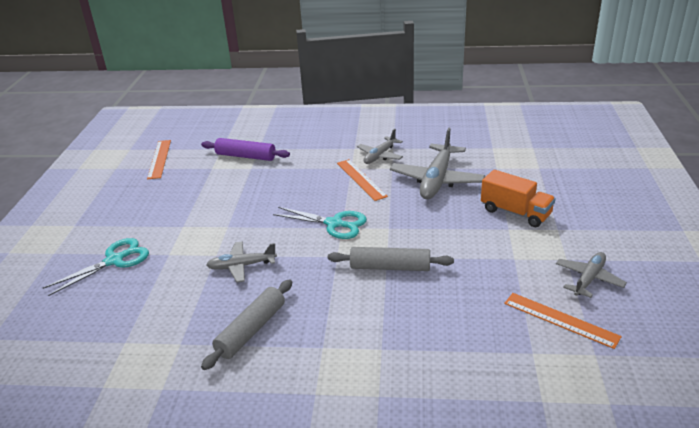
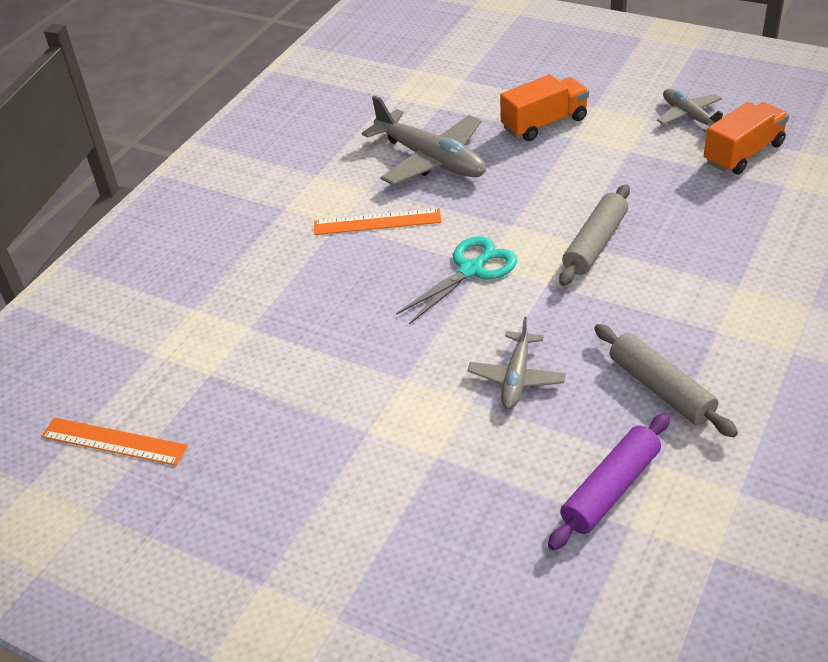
camera: 65 degrees left, 10 degrees up
turquoise scissors [43,238,149,296] -> none
purple rolling pin [201,138,290,161] -> purple rolling pin moved to [548,413,670,550]
grey plane [357,129,403,164] -> none
orange ruler [504,293,622,349] -> orange truck [704,102,789,174]

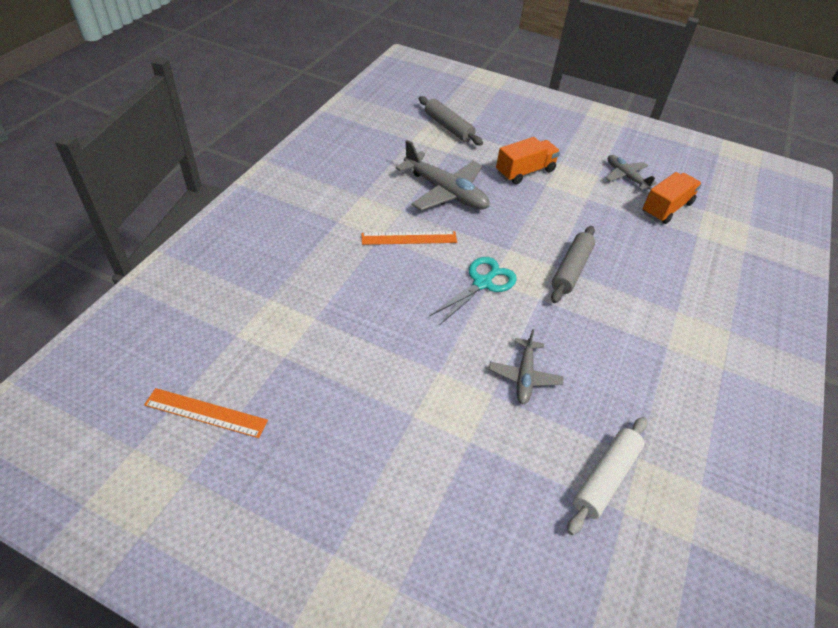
camera: 10 degrees left, 5 degrees up
purple rolling pin [548,413,670,550] -> white rolling pin [567,417,647,535]
grey rolling pin [594,324,738,437] -> grey rolling pin moved to [419,96,483,145]

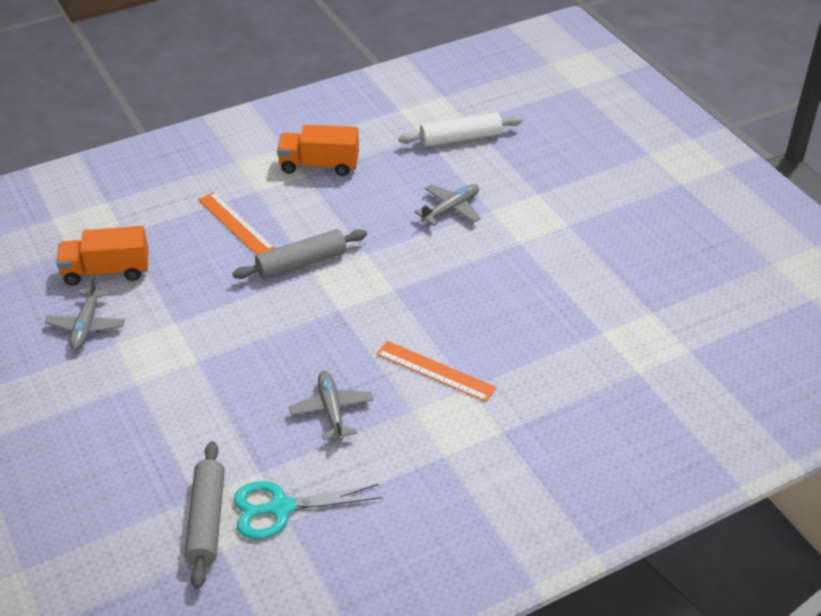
camera: 140 degrees left, 5 degrees down
orange ruler [144,388,268,438] -> orange ruler moved to [198,192,275,255]
grey plane [396,140,490,211] -> grey plane [289,371,374,441], size x0.58
turquoise scissors [429,257,517,325] -> turquoise scissors moved to [234,481,382,539]
orange truck [496,137,560,184] -> orange truck moved to [277,125,359,176]

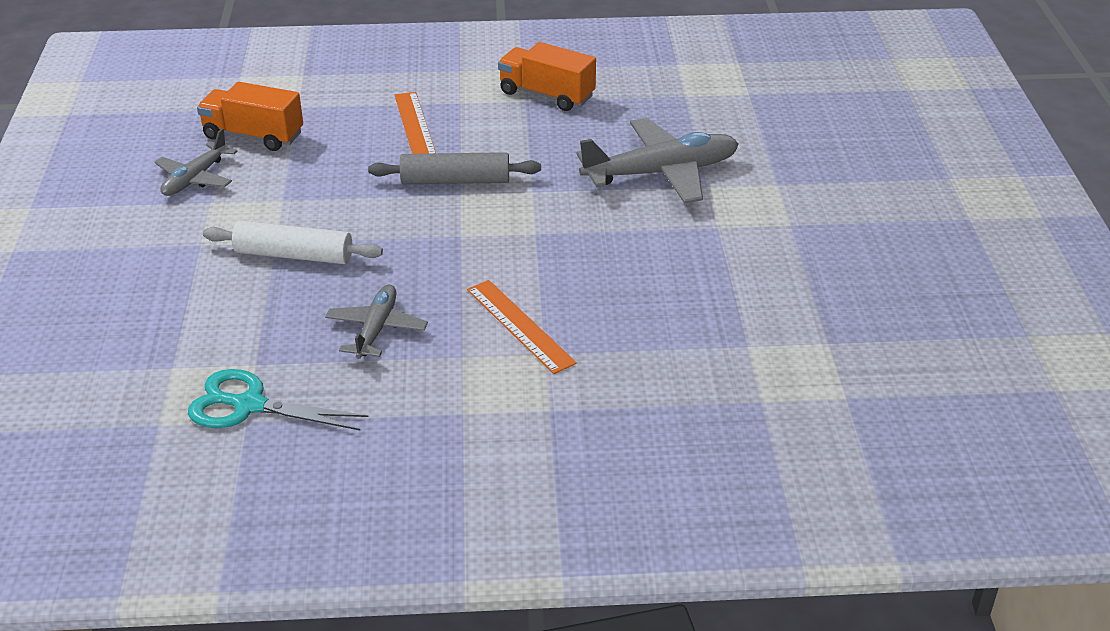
camera: 25 degrees right, 5 degrees down
grey rolling pin [185,441,225,589] -> none
white rolling pin [399,113,523,147] -> white rolling pin moved to [203,221,383,264]
grey plane [414,184,481,226] -> grey plane [577,118,739,204], size x1.72

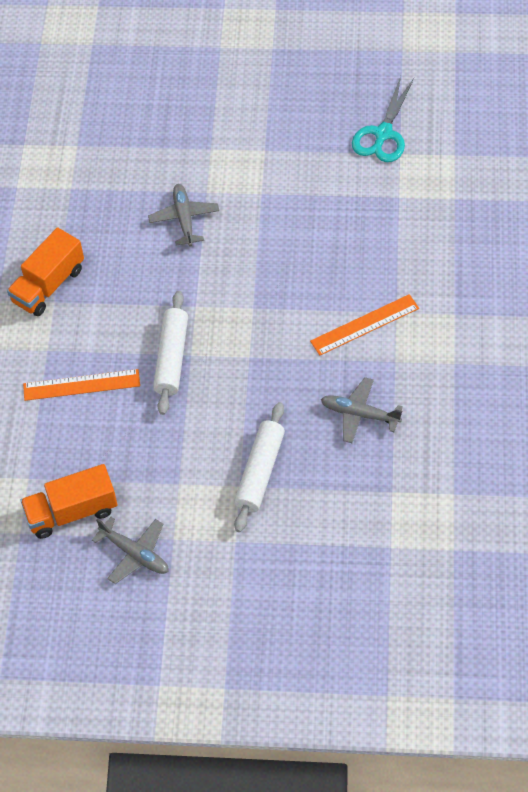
camera: 80 degrees left, 20 degrees up
turquoise scissors [188,369,368,431] -> turquoise scissors moved to [352,76,414,162]
orange truck [197,82,303,151] -> orange truck turned 45 degrees clockwise [20,464,117,539]
grey rolling pin [368,152,541,184] -> white rolling pin [153,291,188,415]
grey plane [577,118,739,204] -> grey plane [148,184,219,247], size x0.58

